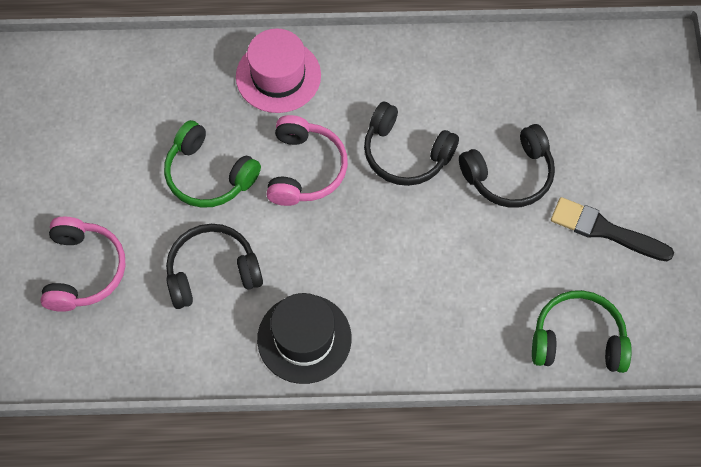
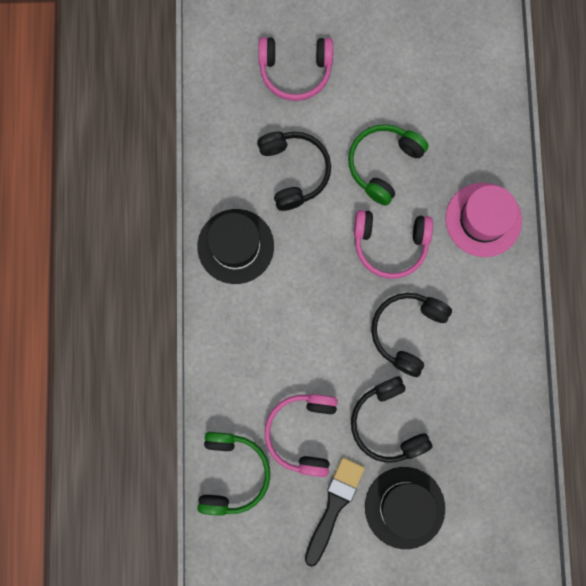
camera: 90 degrees right, 15 degrees up
none -> pink headphones [265,394,338,477]
none -> black hat [365,467,445,549]

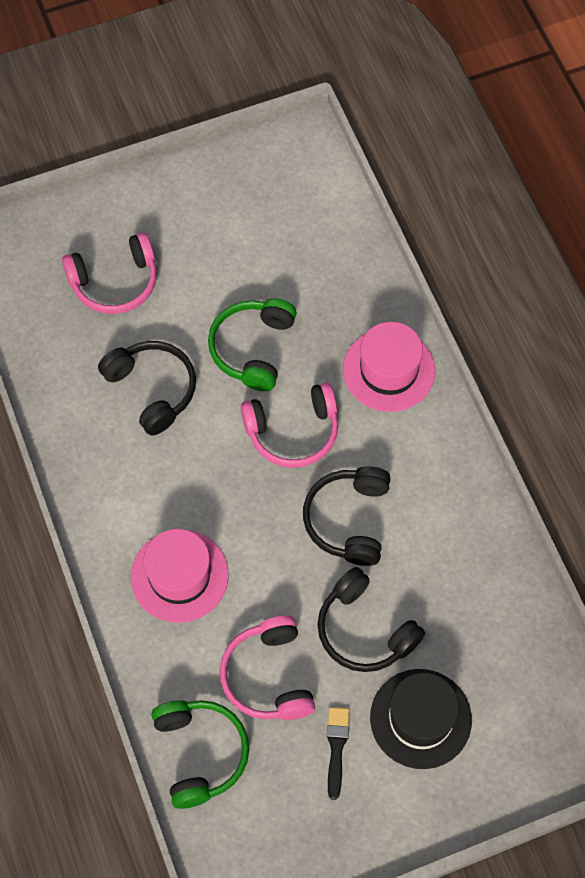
camera: 20 degrees left, 15 degrees down
black hat [197,209,274,284] -> none
black brush [305,458,365,567] -> black brush [327,707,350,800], size x0.65
none -> pink hat [131,529,229,623]

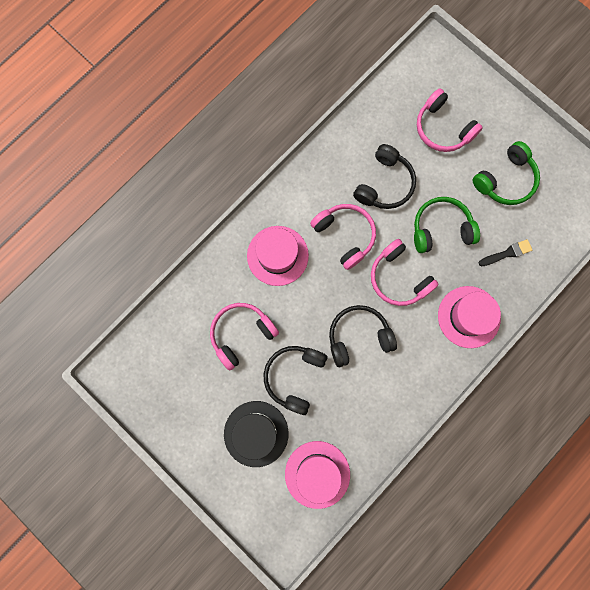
camera: 65 degrees right, 15 degrees up
green headphones [151,700,249,809] -> green headphones moved to [473,141,540,205]
black brush [327,707,350,800] -> black brush moved to [479,239,532,266]
none -> pink hat [285,441,350,509]
none -> pink headphones [310,204,376,270]

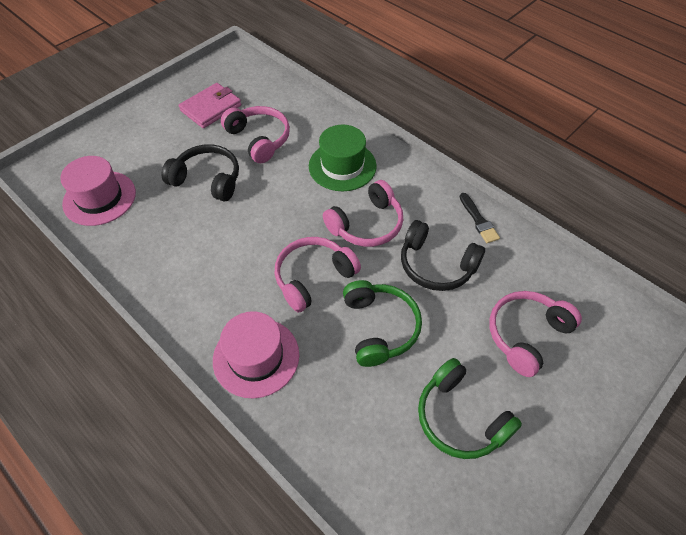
camera: 90 degrees right, 25 degrees down
black hat [224,401,288,467] -> none
pink hat [247,226,309,286] -> green hat [309,125,377,191]
black headphones [329,305,397,367] -> none
black brush [479,239,532,266] -> black brush moved to [460,193,500,243]
none -> pink wallet [179,83,241,128]

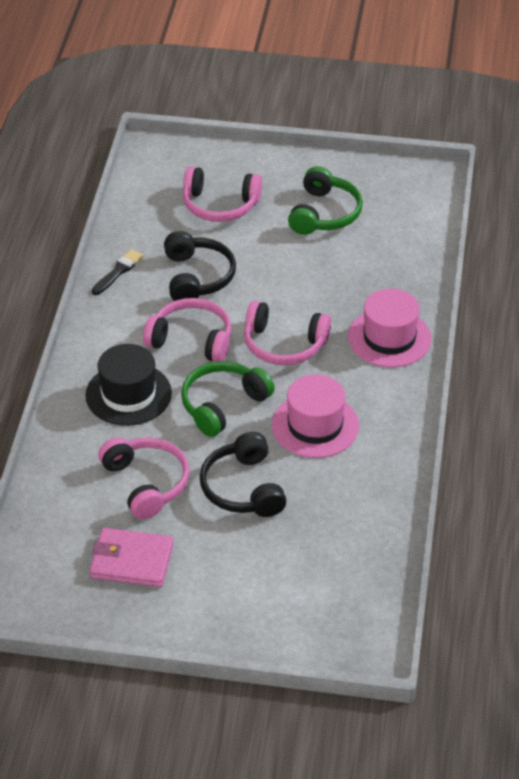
camera: 125 degrees left, 10 degrees down
pink hat [60,156,136,226] -> pink hat moved to [272,374,359,458]
pink headphones [221,106,290,163] -> pink headphones turned 135 degrees clockwise [98,437,190,520]
green hat [309,125,377,191] -> black hat [85,344,172,426]
green headphones [343,280,422,367] -> green headphones moved to [181,361,275,437]

